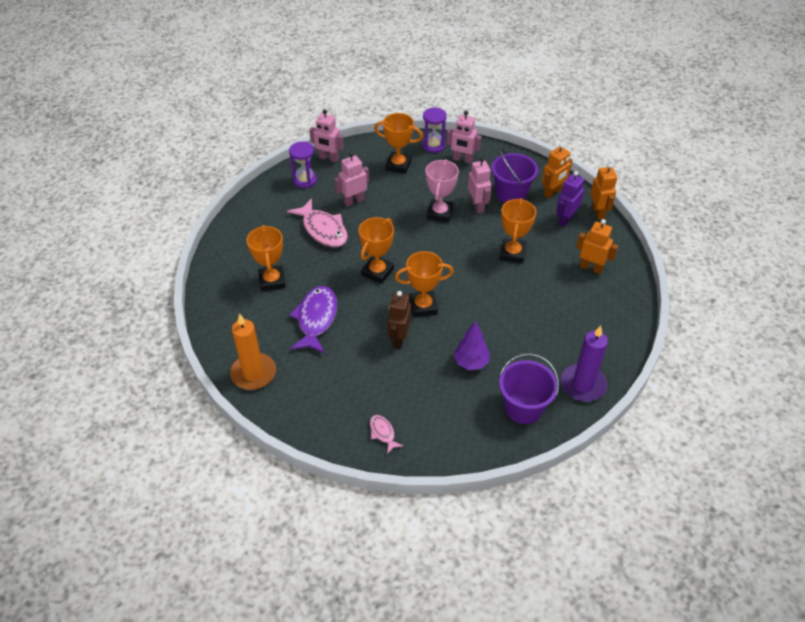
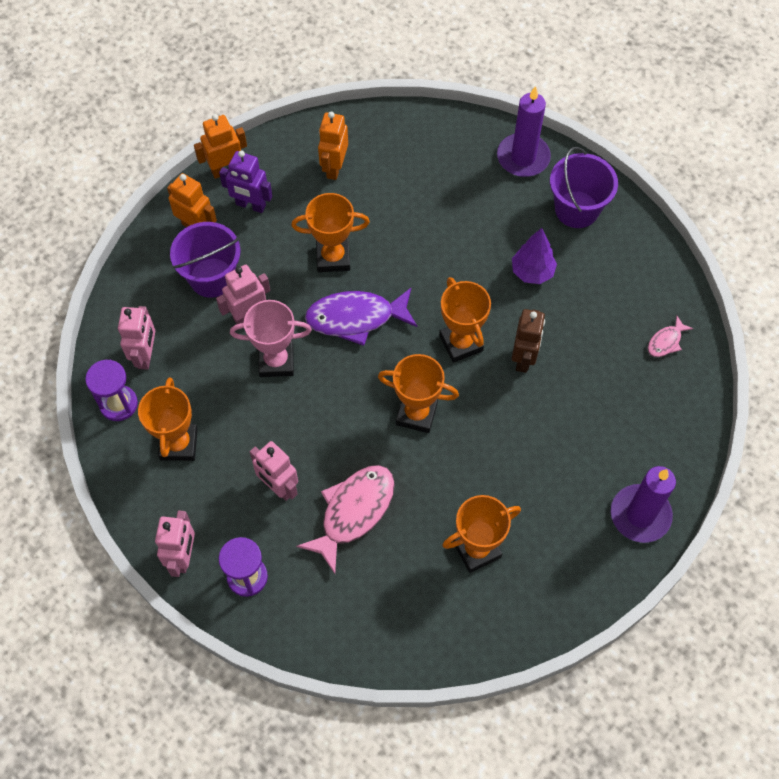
camera: 105 degrees left, 15 degrees up
orange candle [230,313,276,390] -> purple candle [611,466,676,543]
purple fish [289,286,337,353] -> purple fish moved to [305,288,417,346]
brown robot [388,291,411,349] -> brown robot turned 75 degrees counterclockwise [511,309,545,373]

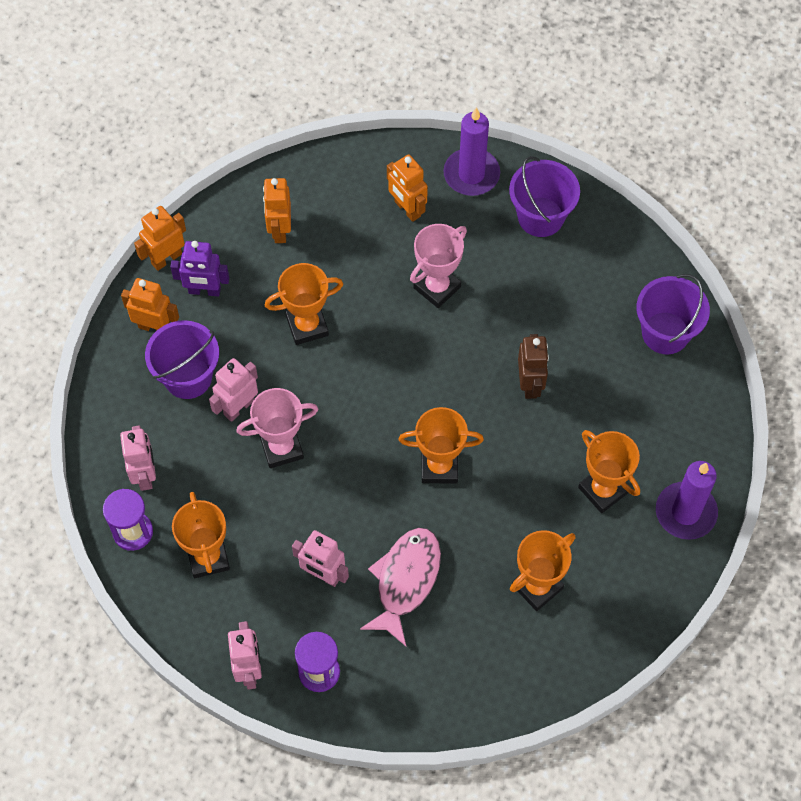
camera: 15 degrees left, 0 degrees up
purple fish [305,288,417,346] -> none
orange trophy [439,277,491,363] -> orange trophy moved to [578,430,640,513]
purple tree [512,228,557,284] -> none
pink fish [648,316,694,357] -> purple bucket [636,274,710,354]
none -> orange robot [387,154,428,222]
none -> pink trophy [410,224,467,308]

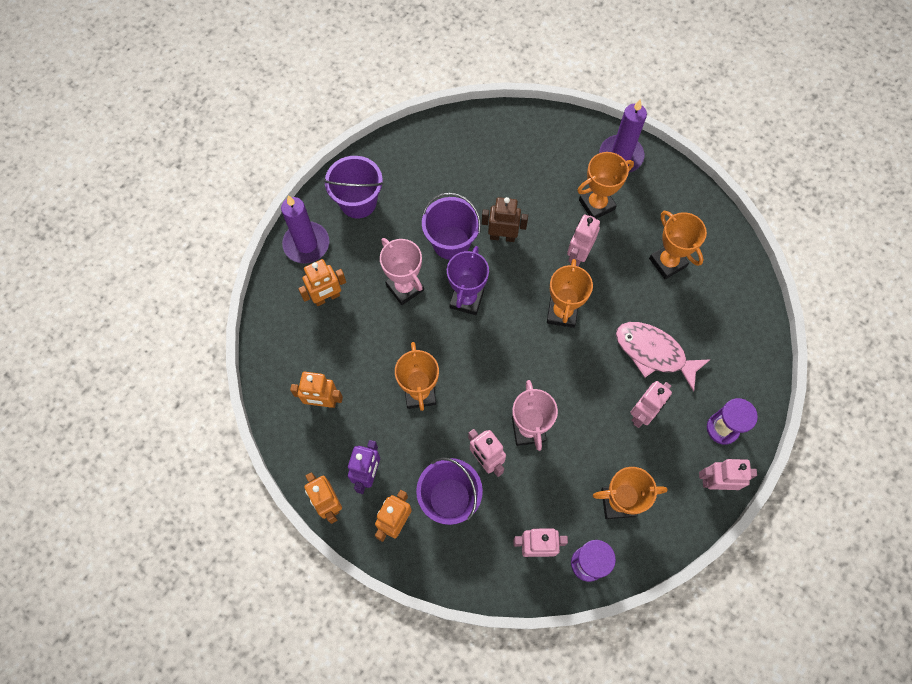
camera: 80 degrees left, 5 degrees up
purple bucket [636,274,710,354] -> purple bucket moved to [422,193,481,260]
none -> purple trophy [447,246,489,315]
none -> pink robot [567,214,600,266]

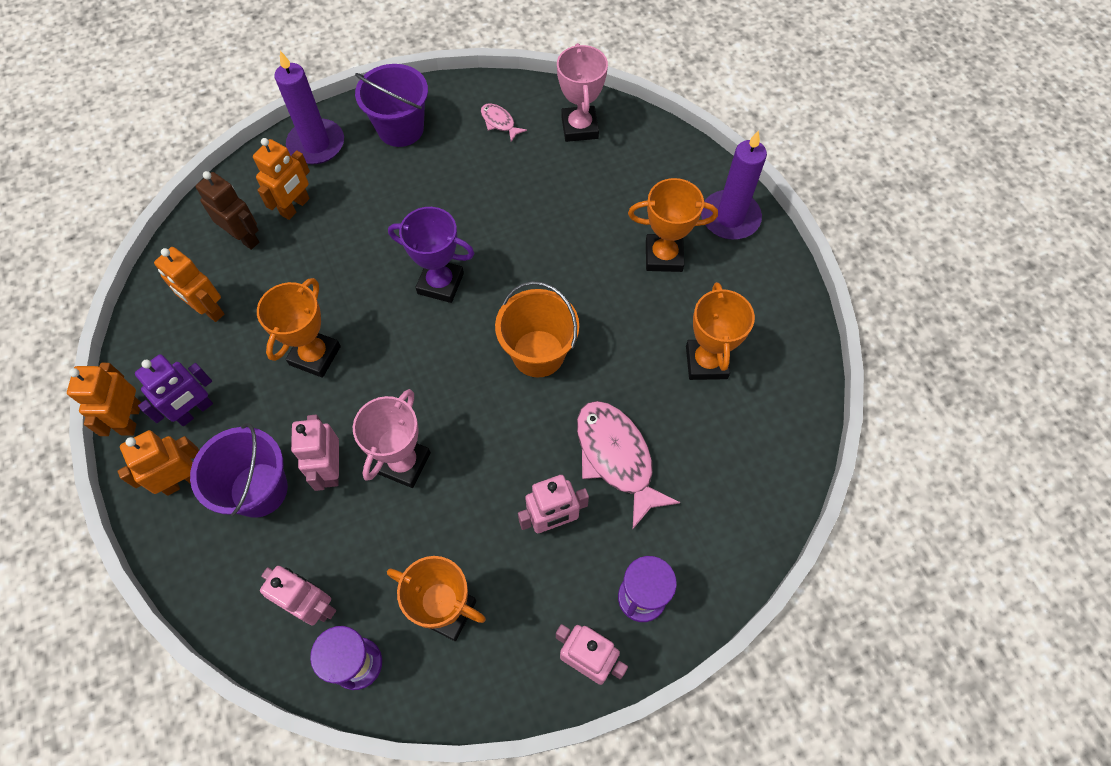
camera: 30 degrees right, 5 degrees down
orange robot [298,259,346,306] -> orange robot turned 60 degrees counterclockwise [253,138,310,220]
pink trophy [380,238,424,305] -> pink trophy moved to [557,43,608,142]
purple bucket [422,193,481,260] -> none
purple trophy [447,246,489,315] -> purple trophy turned 60 degrees clockwise [388,207,475,303]
brown robot [482,197,528,242] -> brown robot moved to [196,171,259,250]
orange trophy [547,259,593,328] -> orange bucket [495,281,579,377]
pink robot [567,214,600,266] -> none
none -> pink fish [481,104,527,142]

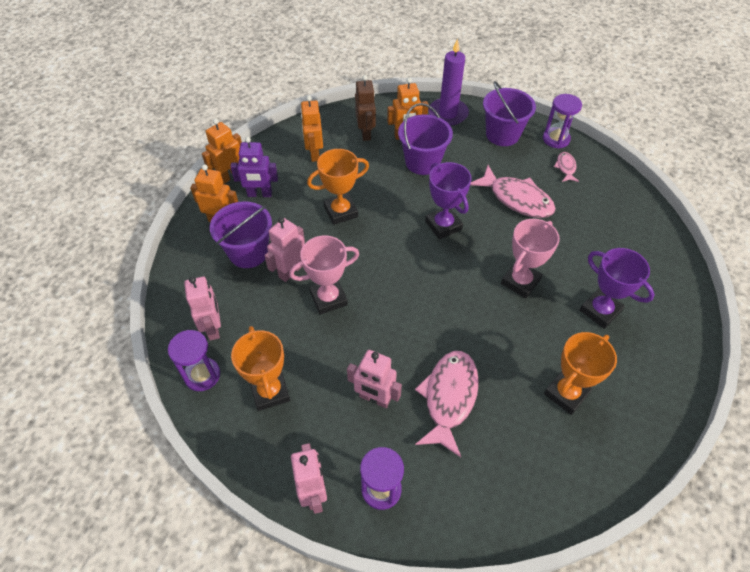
camera: 45 degrees right, 10 degrees down
orange bucket [495,281,579,377] -> none
pink trophy [557,43,608,142] -> pink trophy moved to [501,219,560,298]
orange trophy [628,178,718,272] -> purple trophy [580,248,654,329]
purple candle [701,130,767,240] -> none
none -> purple bucket [398,103,453,175]
none -> pink fish [470,165,556,218]
none -> purple hourglass [543,94,582,148]

